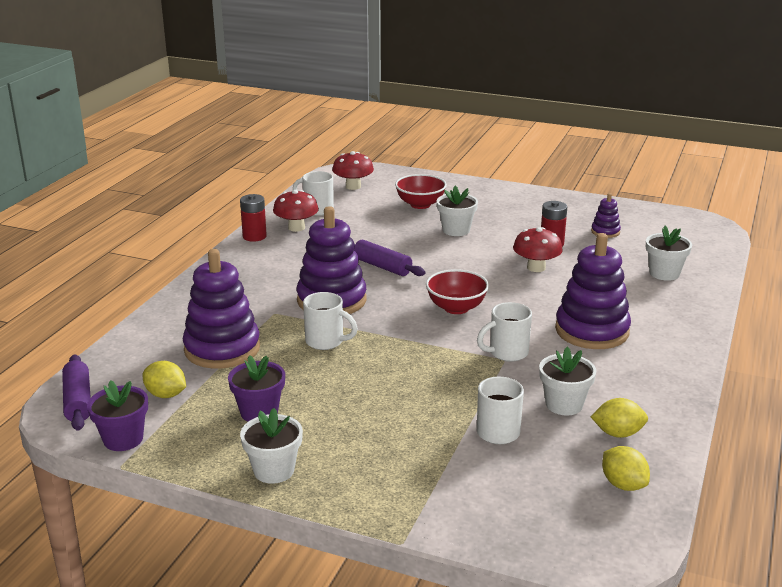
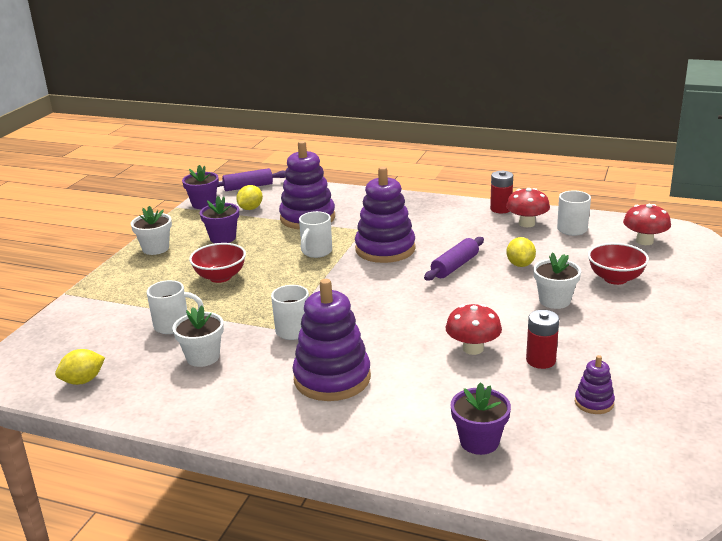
camera: 90 degrees right, 0 degrees up
red bowl [426,269,489,314] -> red bowl moved to [189,243,246,283]
yellow lemon [591,398,648,438] -> yellow lemon moved to [506,237,536,267]
white flower pot [646,226,692,281] -> purple flower pot [450,382,511,455]

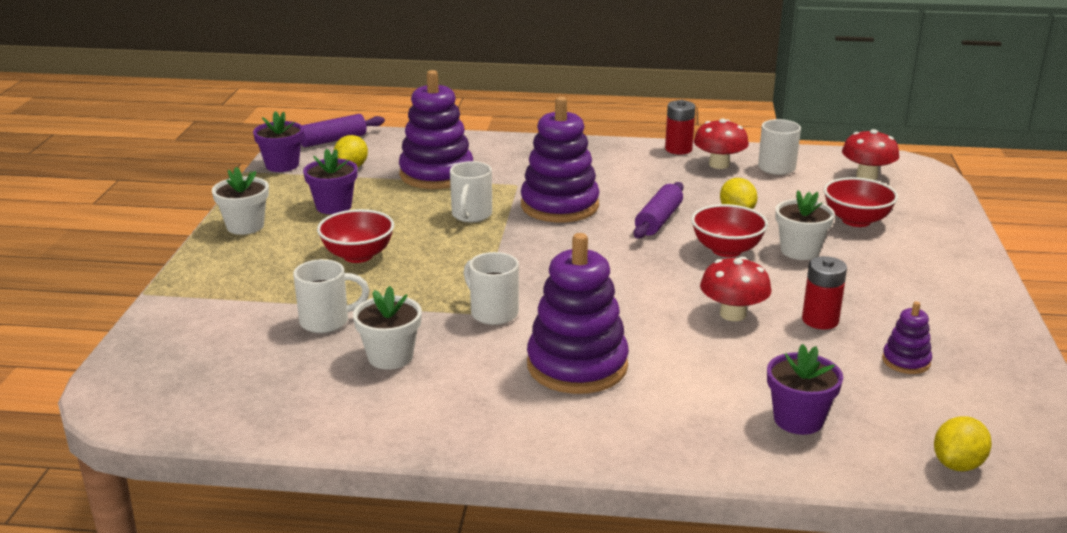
camera: 15 degrees left, 0 degrees up
yellow lemon [55,349,105,385] -> yellow lemon moved to [934,416,992,471]
none -> red bowl [691,204,768,257]

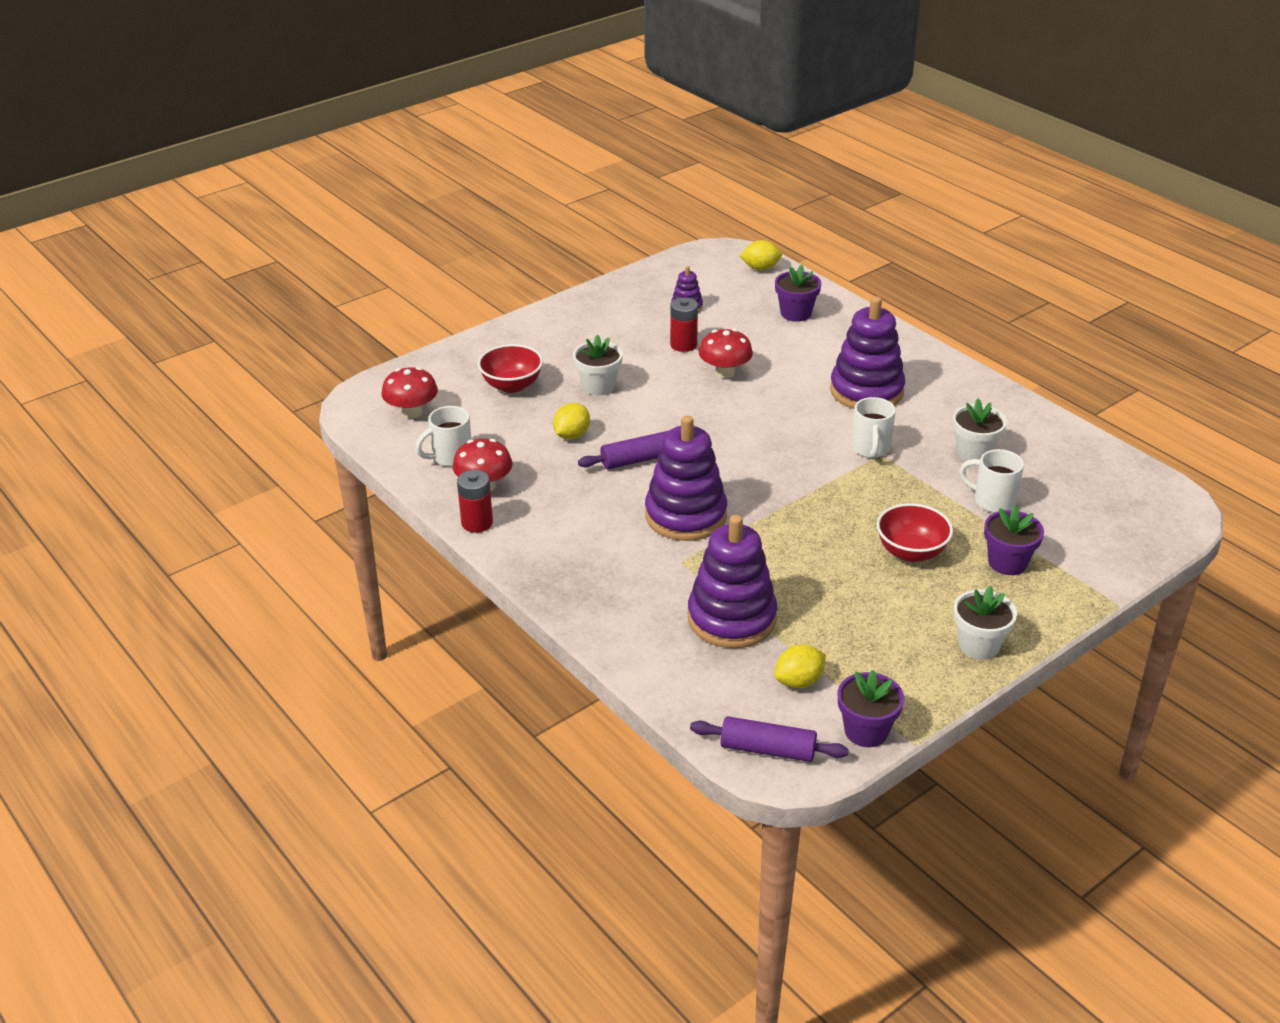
camera: 135 degrees left, 10 degrees up
purple flower pot [303,149,358,214] -> purple flower pot moved to [984,506,1044,575]
white mug [450,161,492,222] -> none
red bowl [691,204,768,257] -> none

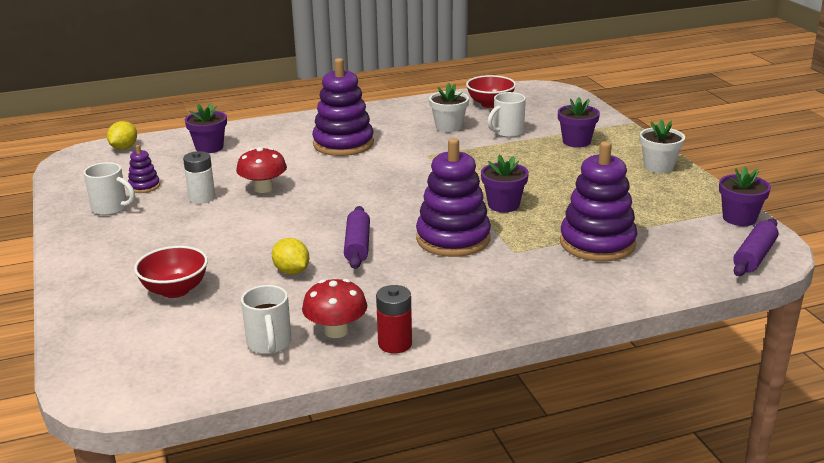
camera: 70 degrees left, 10 degrees down
red mushroom [381,367,438,418] -> none
white flower pot [573,335,623,396] -> none
red battery [670,297,698,352] -> white battery [183,151,215,204]
yellow lemon [774,645,826,688] -> none
white mug [851,397,896,458] -> white mug moved to [84,162,135,216]
red bowl [877,503,953,562] -> red bowl moved to [466,75,516,108]
none -> purple flower pot [481,154,529,212]

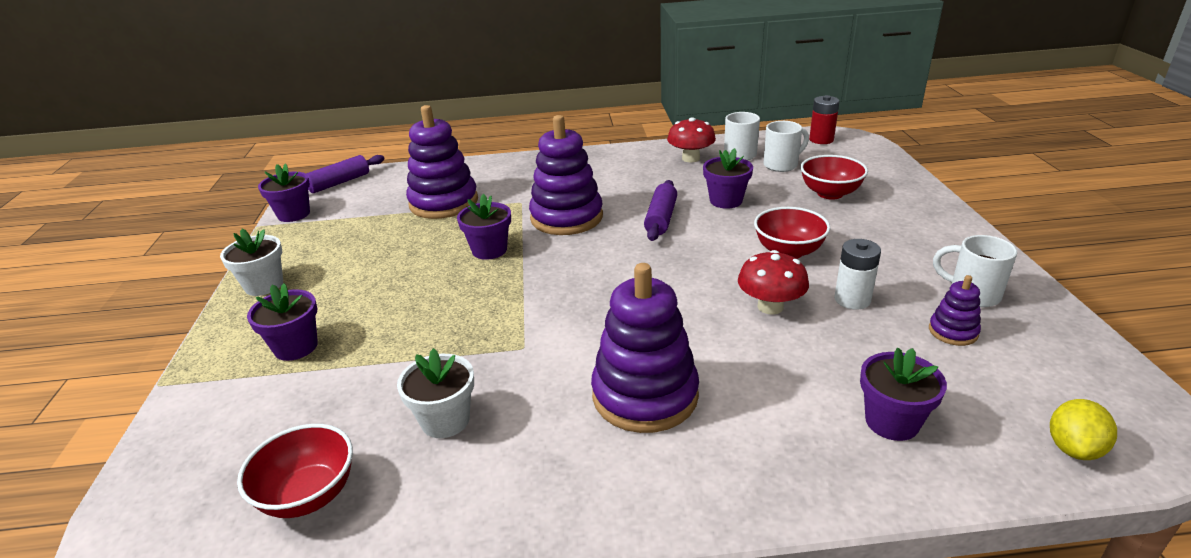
camera: 165 degrees left, 5 degrees up
yellow lemon [272,238,309,274] -> purple flower pot [703,148,753,209]
red battery [376,285,412,353] -> red battery moved to [809,95,839,144]
white mug [487,92,526,138] -> white mug moved to [764,121,809,172]
none -> red bowl [754,207,830,259]

